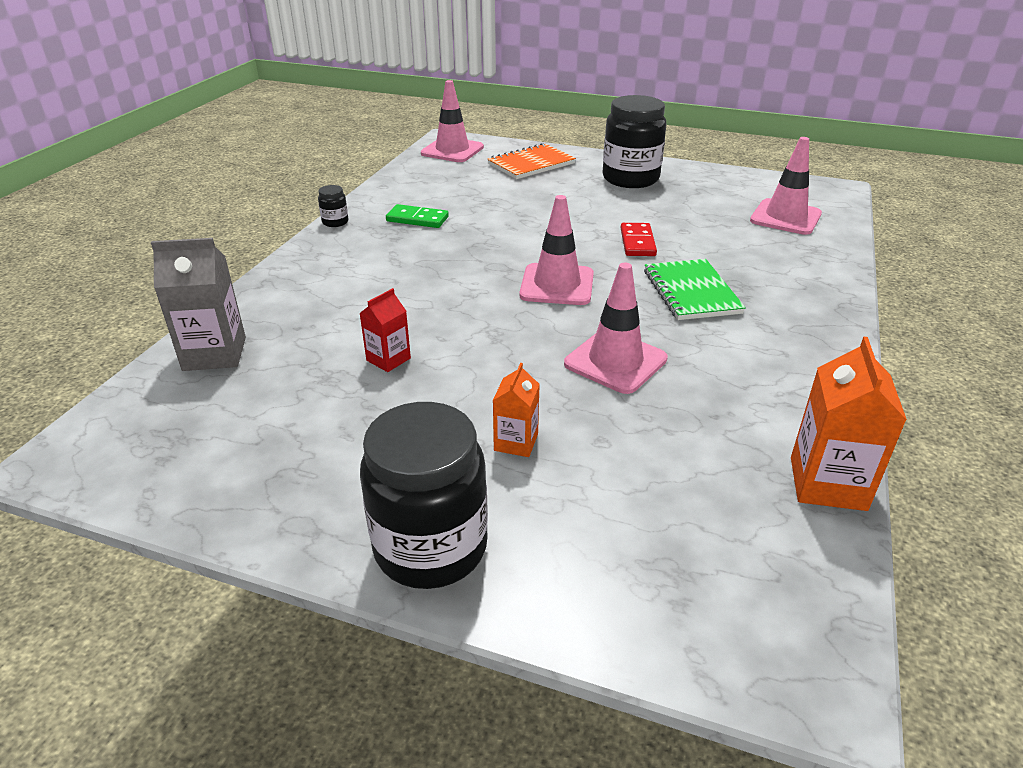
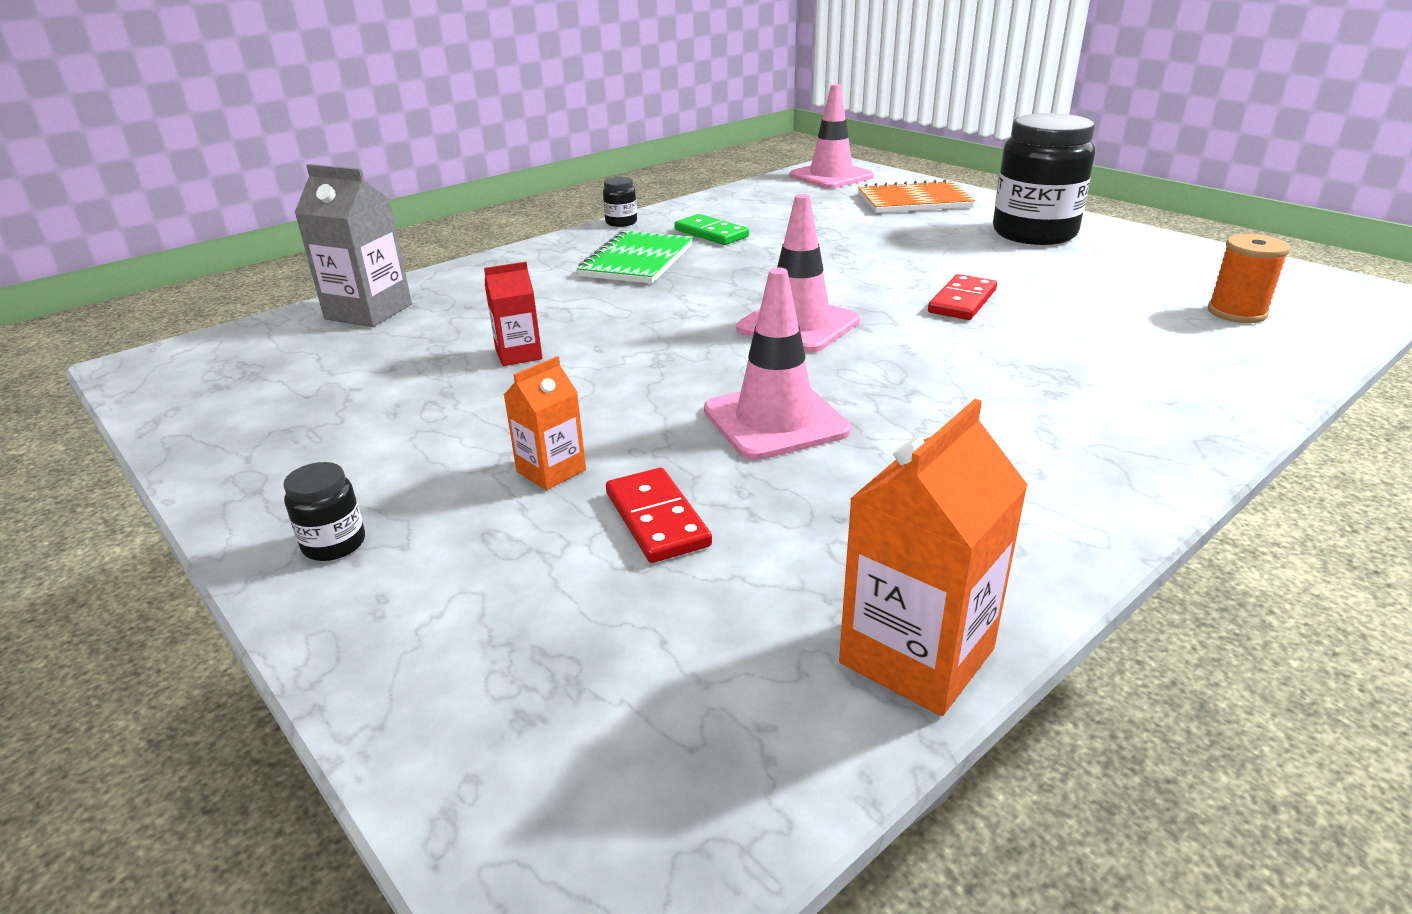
camera: 30 degrees right, 5 degrees down
black jar [360,402,488,589] -> black jar [283,462,365,561], size x0.42
green notebook [644,259,746,320] -> green notebook moved to [577,230,693,284]
pink traffic cone [750,137,822,235] -> orange spool [1208,234,1290,323]
none -> red domino [606,468,712,563]

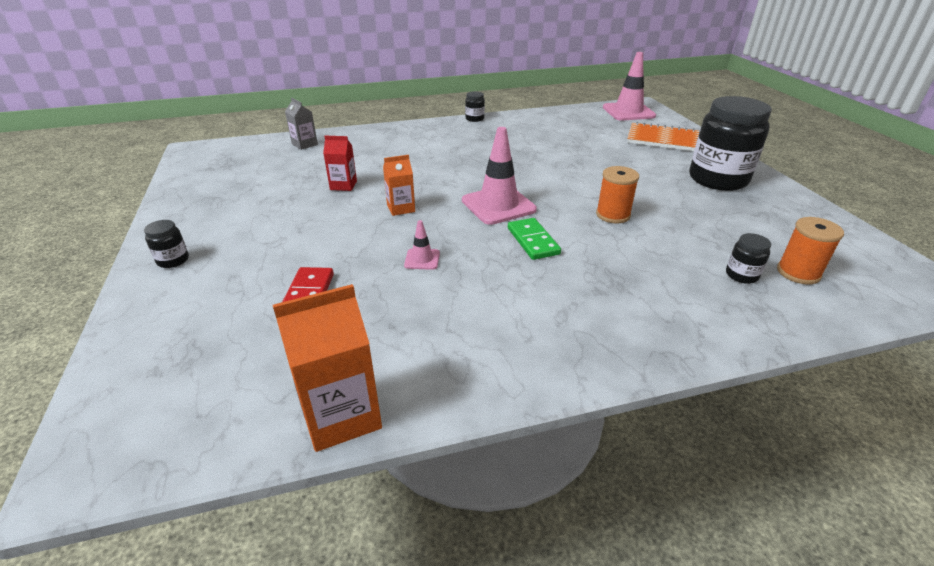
camera: 25 degrees right, 5 degrees up
grey carton [294,164,412,327] -> grey carton [285,98,318,150], size x0.59
orange carton [504,356,586,490] -> orange carton moved to [383,155,415,216]
green notebook [577,230,693,284] -> none
green domino [675,214,749,245] -> green domino moved to [508,218,561,260]
pink traffic cone [704,267,851,460] -> pink traffic cone [404,220,440,270], size x0.47
red domino [928,274,997,320] -> orange spool [596,166,639,223]
none -> black jar [726,233,771,284]

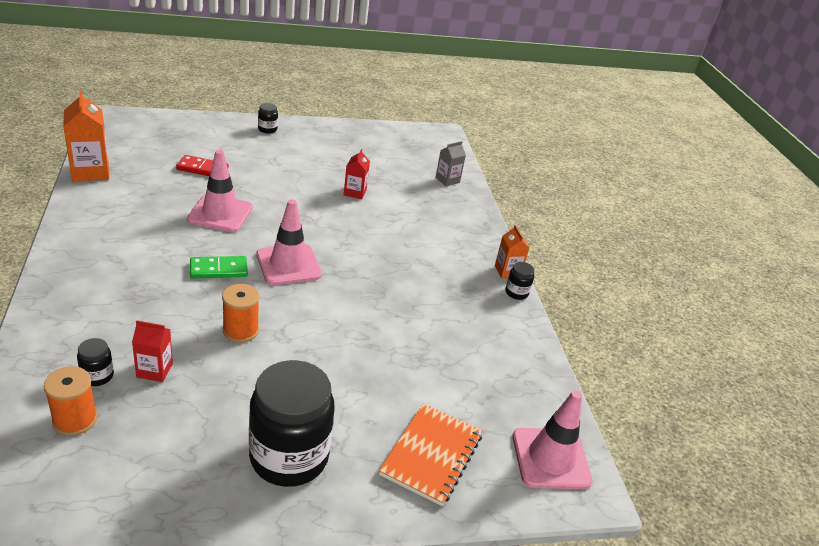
camera: 90 degrees right, 0 degrees up
orange carton [383,155,415,216] -> orange carton moved to [495,225,529,278]
pink traffic cone [404,220,440,270] -> pink traffic cone [187,150,253,232], size x2.11
none -> red carton [132,320,173,382]

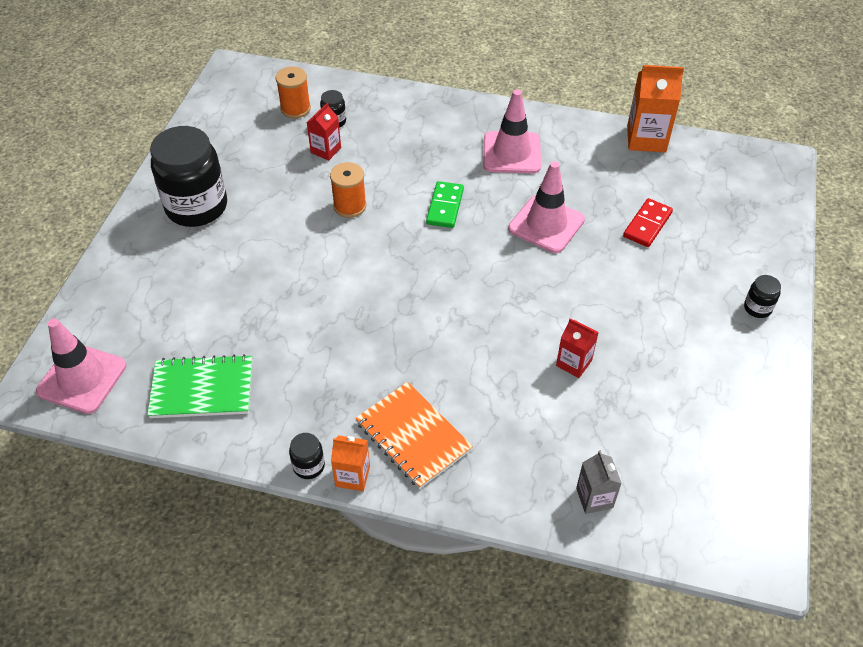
camera: 120 degrees right, 15 degrees up
pink traffic cone [257,199,322,285] -> pink traffic cone moved to [483,89,541,174]
orange notebook [379,403,483,506] -> orange notebook moved to [355,382,473,489]
none -> green notebook [147,354,252,418]

